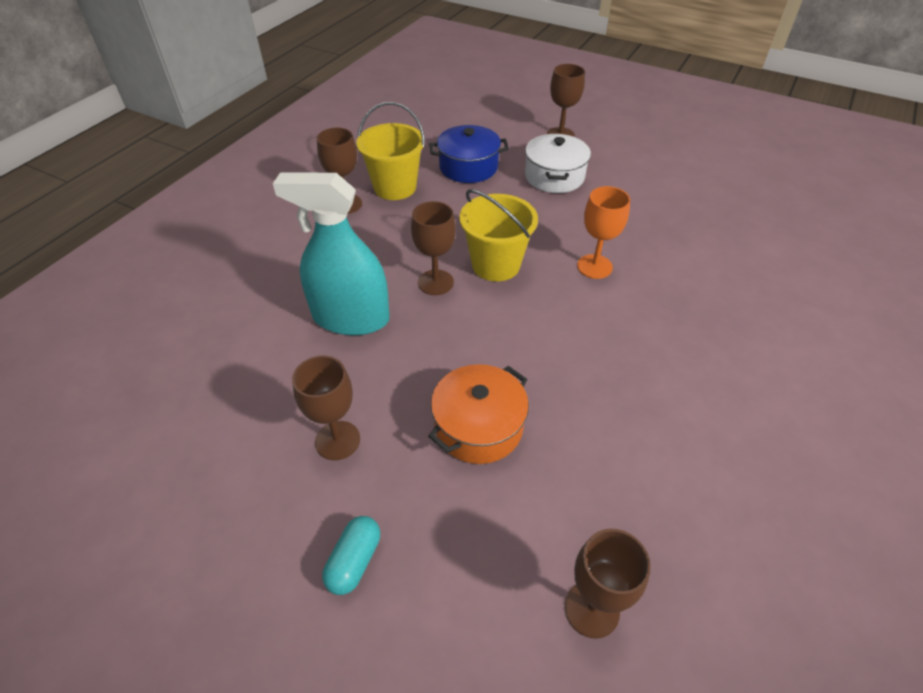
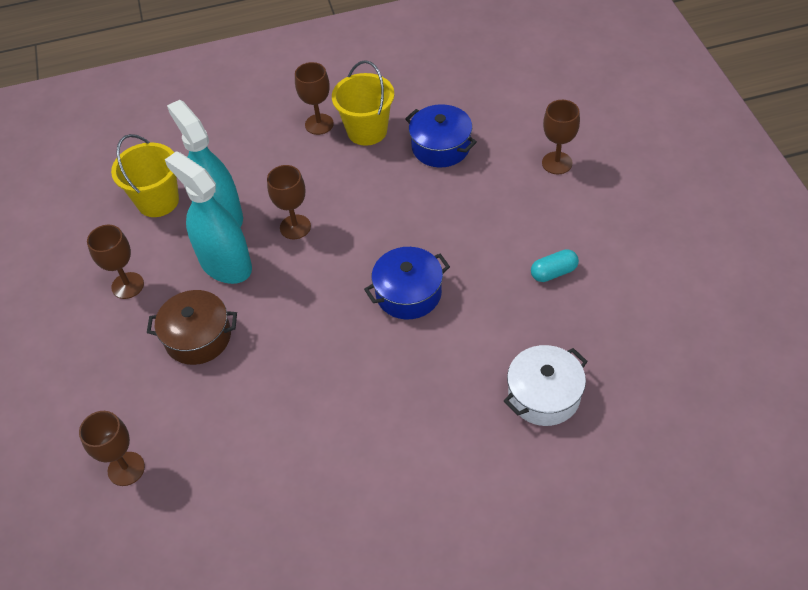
camera: 50 degrees right, 5 degrees up
turquoise capsule [322,516,380,595] -> turquoise capsule moved to [531,249,579,282]
orange pot [428,364,529,464] -> brown pot [147,290,237,365]
yellow bucket [459,189,538,281] -> yellow bucket moved to [111,134,179,217]
white pot [525,133,591,193] -> white pot moved to [504,345,588,426]
orange goblet [577,186,630,279] -> blue pot [364,247,450,319]
none -> turquoise spray bottle [165,151,252,284]

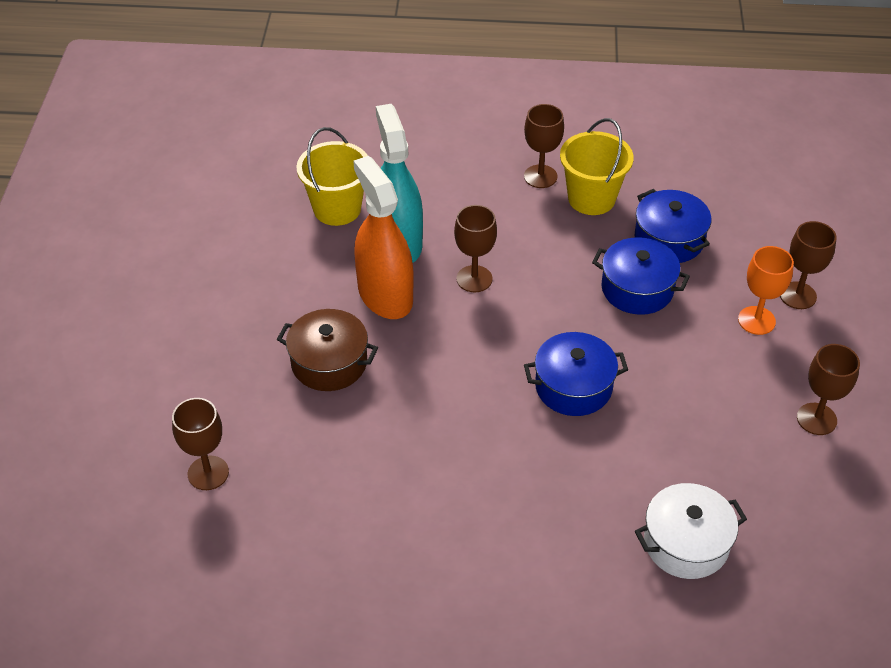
camera: 15 degrees right, 5 degrees down
brown goblet [87,225,144,299] -> brown goblet moved to [797,344,860,435]
turquoise spray bottle [165,151,252,284] -> orange spray bottle [354,156,414,319]
turquoise capsule [531,249,579,282] -> none
none -> blue pot [592,237,690,315]
none -> orange goblet [738,246,794,335]

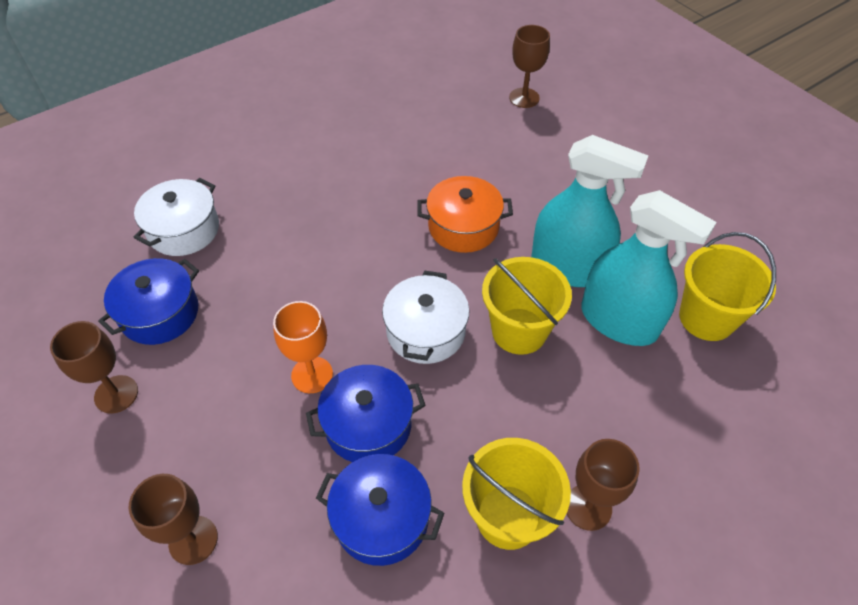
camera: 140 degrees right, 5 degrees up
brown pot [277,309,378,391] -> none
orange spray bottle [354,156,414,319] -> turquoise spray bottle [531,135,648,287]
brown goblet [454,205,497,292] -> yellow bucket [482,257,572,355]
blue pot [524,332,628,416] -> blue pot moved to [98,258,199,345]
orange goblet [738,246,794,335] -> orange goblet moved to [273,301,333,393]
none -> white pot [382,271,470,364]
none -> orange pot [417,176,513,253]

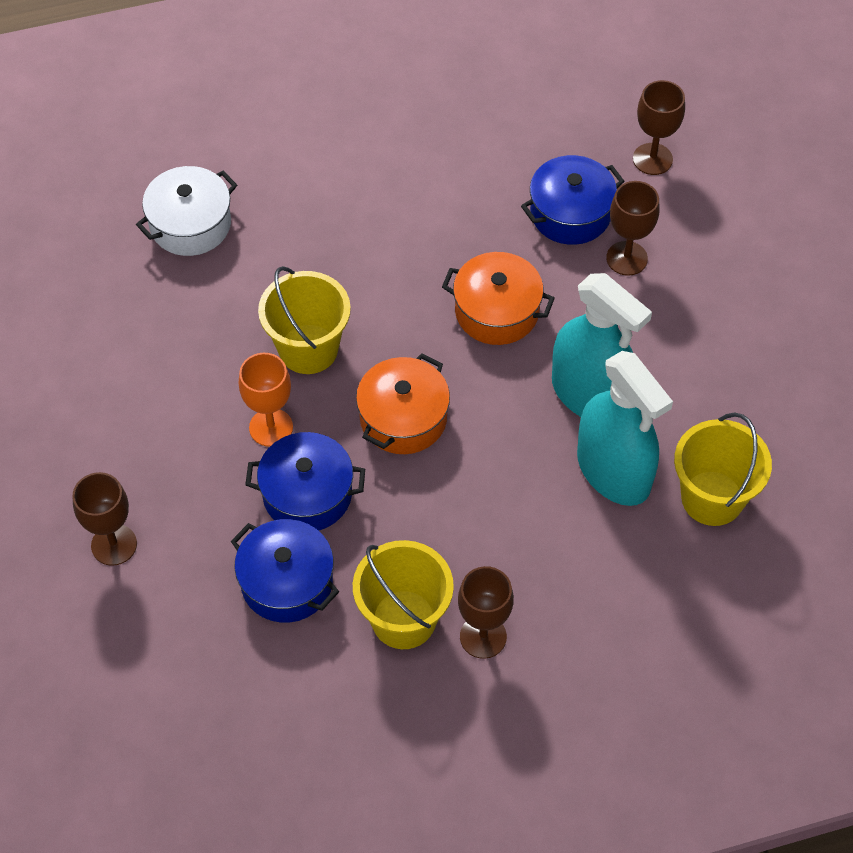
camera: 20 degrees right, 5 degrees up
brown goblet [50,321,138,414] -> brown goblet moved to [606,181,660,276]
blue pot [98,258,199,345] -> blue pot moved to [521,155,624,245]
white pot [382,271,470,364] -> orange pot [356,353,450,454]
yellow bucket [482,257,572,355] -> yellow bucket moved to [258,266,351,374]

